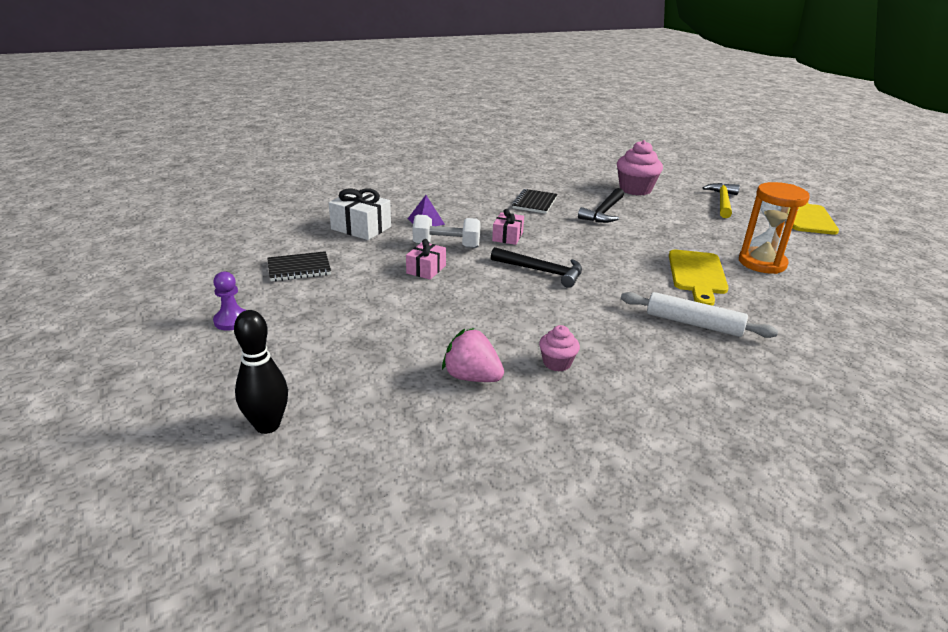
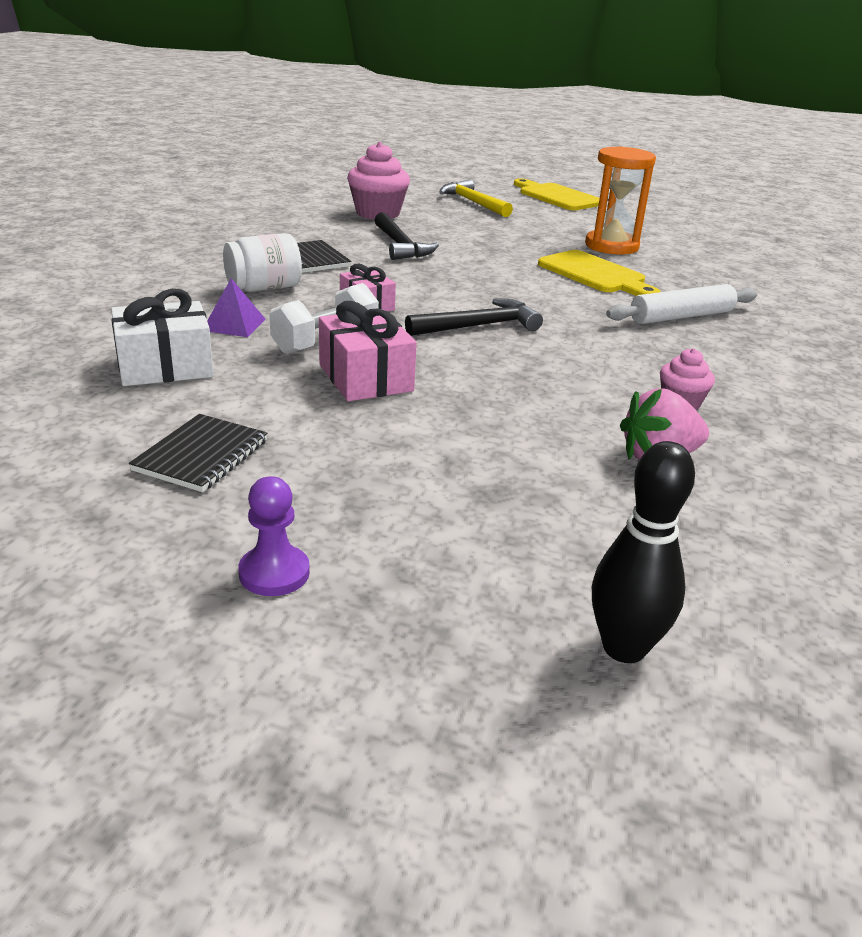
camera: 50 degrees left, 0 degrees up
pink gift [406,239,446,280] -> pink gift [319,301,417,401], size x1.56
none -> white jar [223,233,302,292]

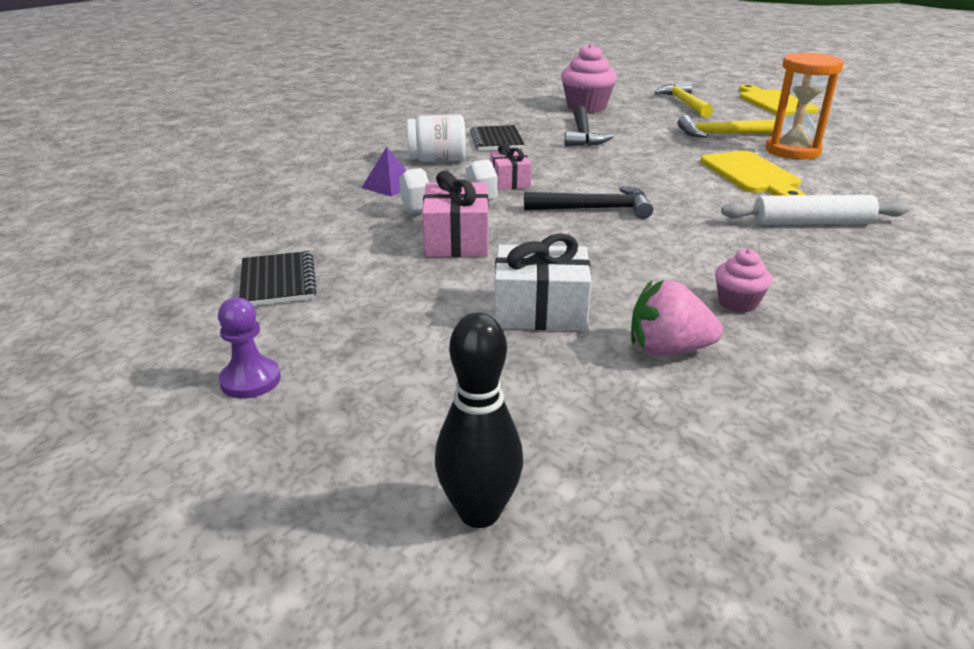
camera: 25 degrees right, 0 degrees up
white gift [111,289,214,386] -> white gift moved to [494,234,591,331]
black notebook [129,414,268,492] -> black notebook turned 60 degrees counterclockwise [239,251,317,306]
none -> yellow hammer [677,115,776,138]

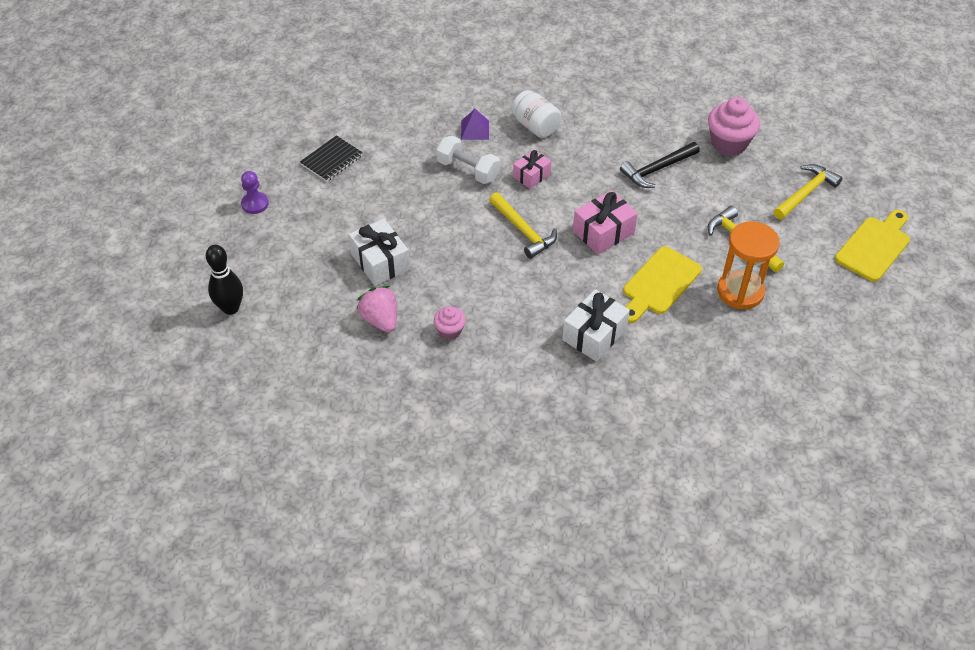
camera: 55 degrees right, 20 degrees up
pink gift [422,171,488,257] -> pink gift moved to [573,190,638,254]
black notebook [470,125,525,150] -> none
black hammer [524,186,653,219] -> yellow hammer [489,192,557,259]
white rolling pin [721,195,909,225] -> white gift [562,289,630,361]

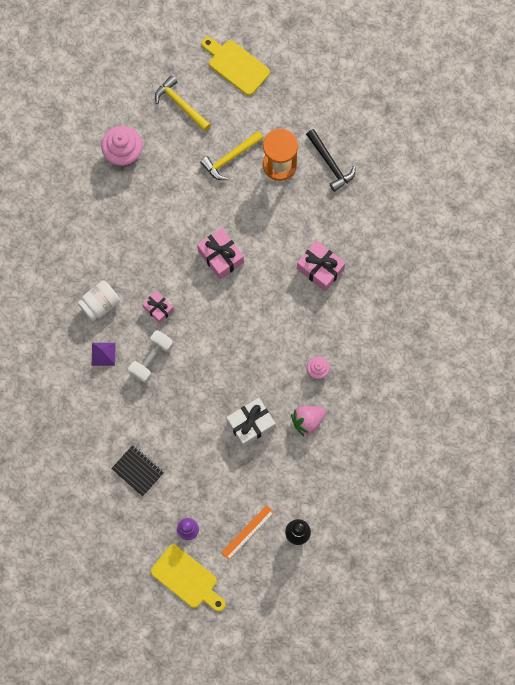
camera: 90 degrees left, 25 degrees up
yellow hammer [489,192,557,259] -> none
white gift [562,289,630,361] -> pink gift [297,240,345,292]
black hammer [620,142,700,188] -> black hammer moved to [306,129,356,192]
yellow cutting board [623,246,702,323] -> yellow cutting board moved to [151,544,226,612]
none -> orange ruler [221,505,274,560]

